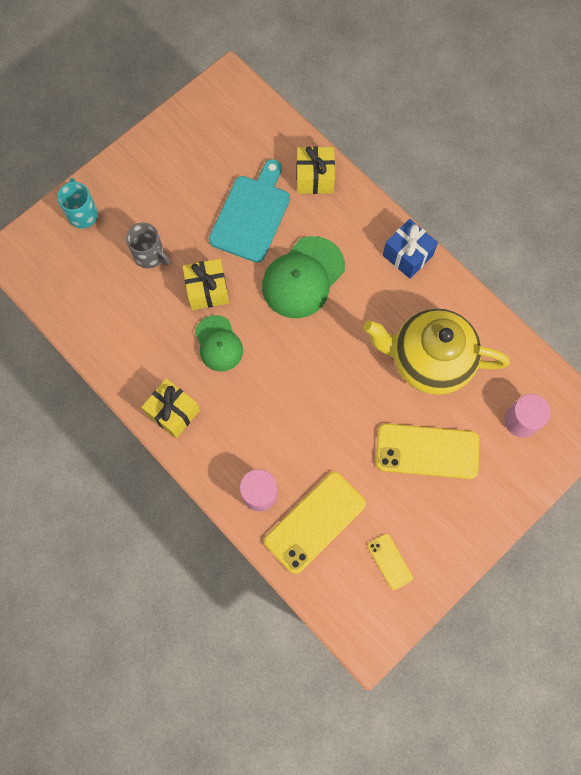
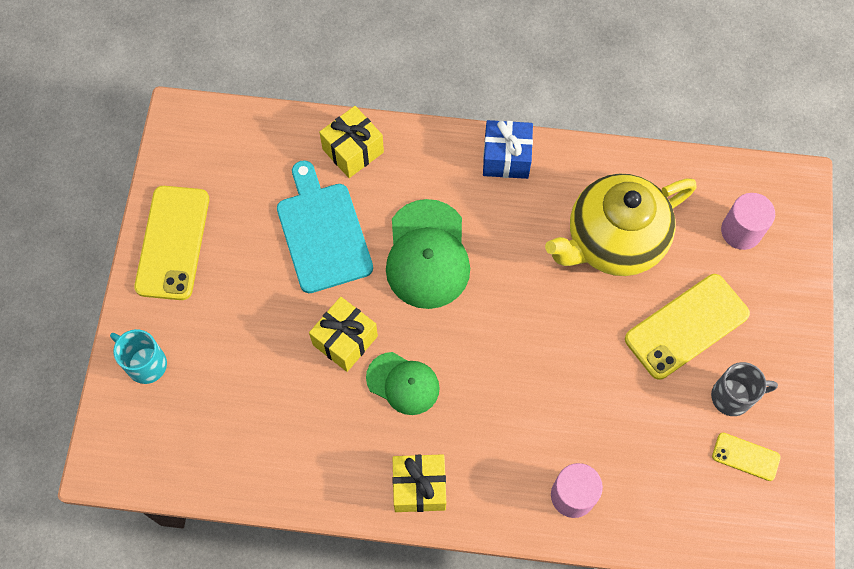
camera: 40 degrees left, 5 degrees down
grey mug [126,223,170,269] -> grey mug moved to [711,362,778,416]
yellow phone [264,472,366,574] -> yellow phone moved to [134,186,209,300]

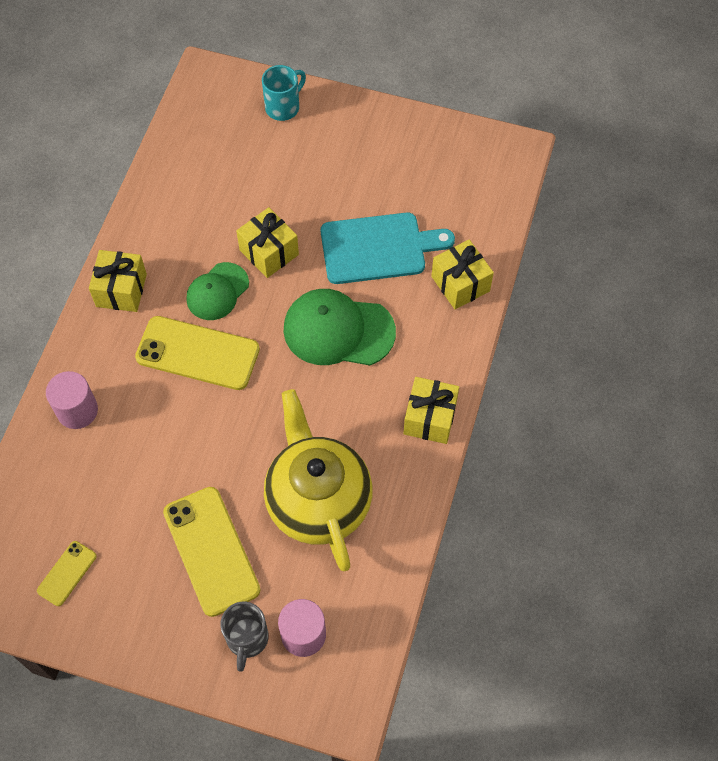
camera: 100 degrees right, 5 degrees down
yellow phone [134,186,209,300] -> yellow phone moved to [135,316,260,390]
blue gift [483,120,533,179] -> yellow gift [403,377,459,444]
grey mug [711,362,778,416] -> grey mug moved to [220,602,269,672]

